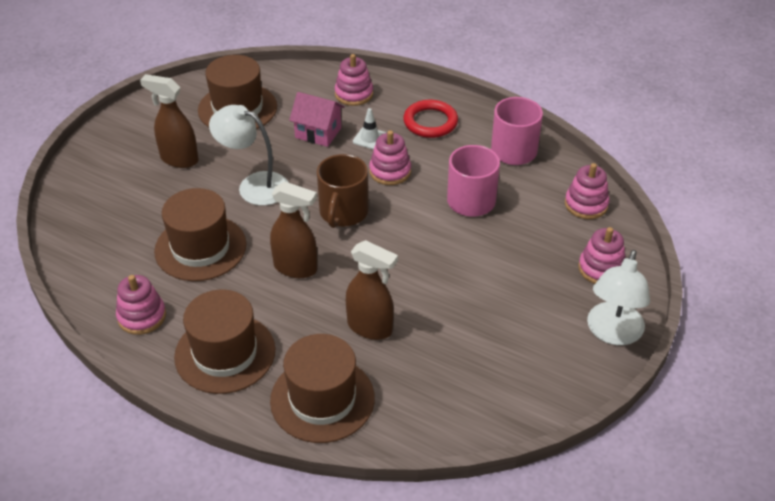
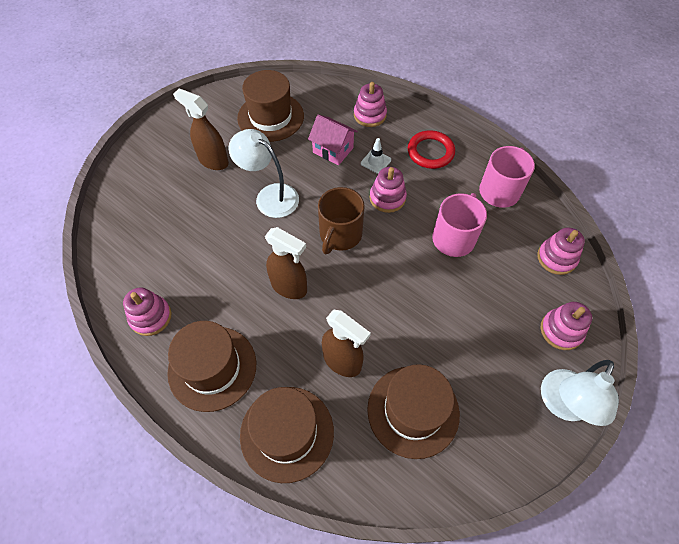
camera: 10 degrees right, 15 degrees up
brown hat [154,188,246,281] -> brown hat moved to [367,364,460,459]

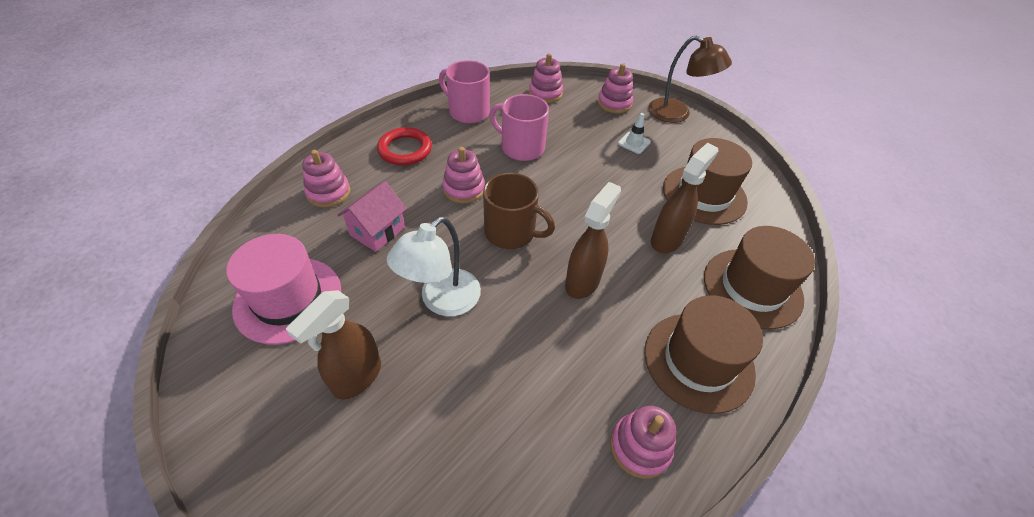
camera: 90 degrees left, 10 degrees down
brown hat [237,70,304,142] -> pink hat [226,234,341,345]
white traffic cone [361,138,391,174] -> white traffic cone moved to [618,113,651,154]
white lamp [541,360,619,426] -> brown lamp [648,36,732,123]

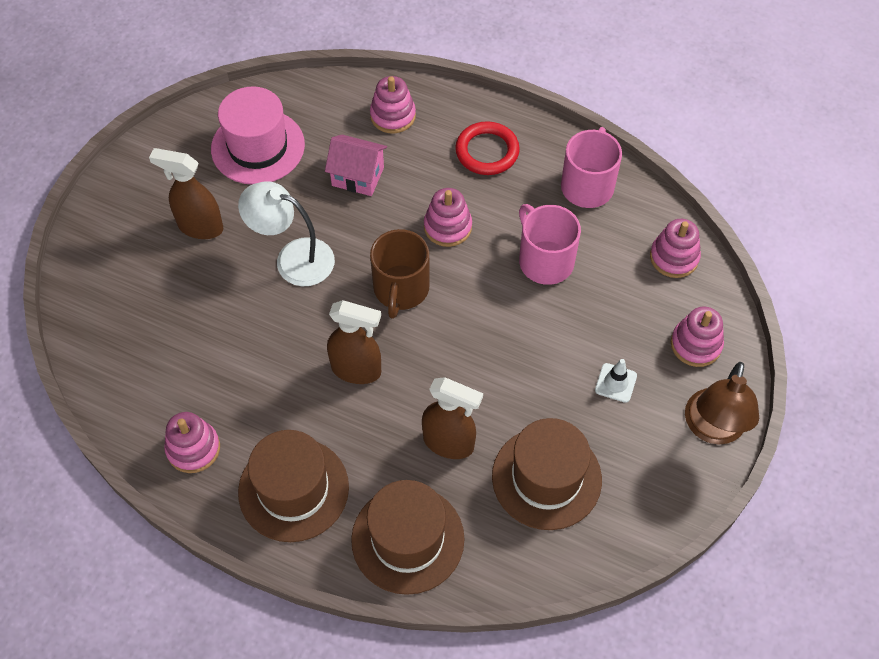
camera: 75 degrees right, 10 degrees up
pink mug [489,94,549,161] -> pink mug turned 45 degrees counterclockwise [519,204,581,285]

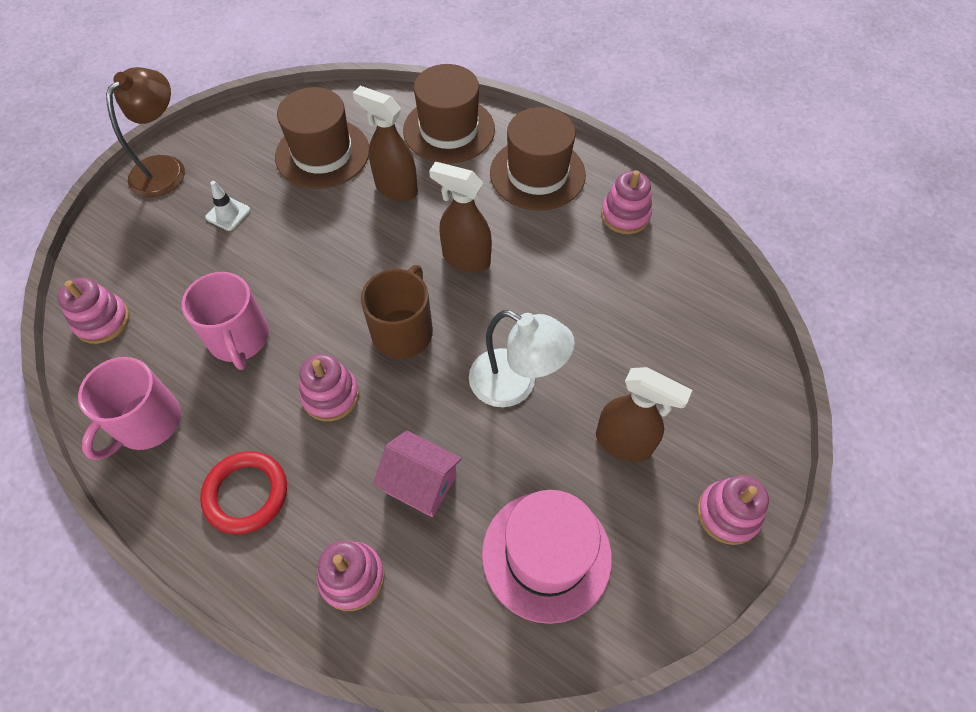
camera: 170 degrees left, 0 degrees up
pink stacking toy [671,307,724,367] -> pink stacking toy moved to [697,475,769,545]

